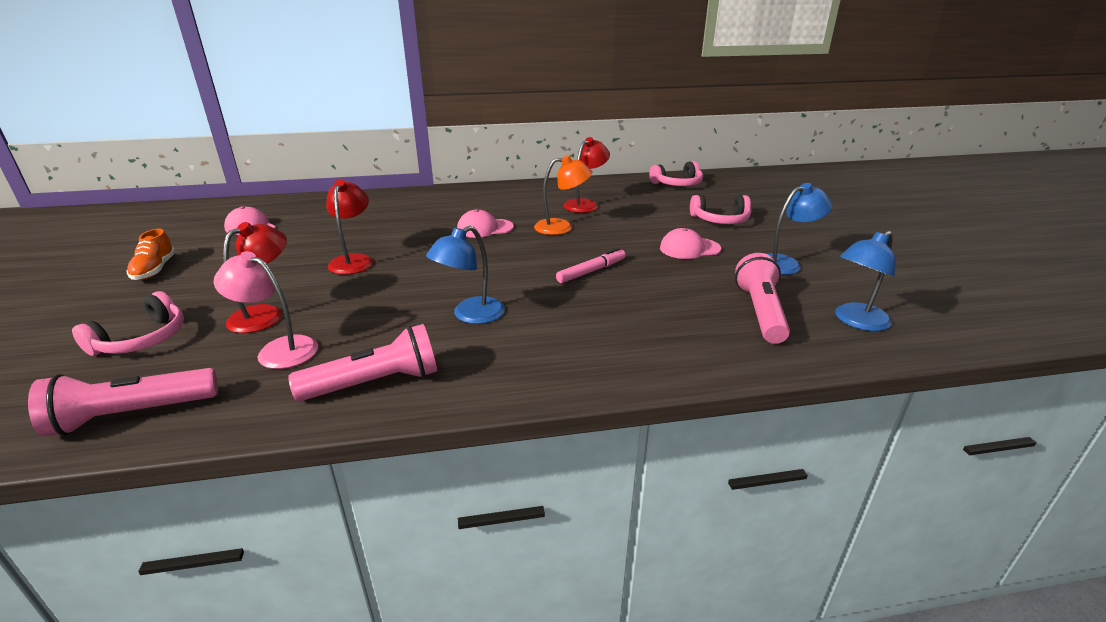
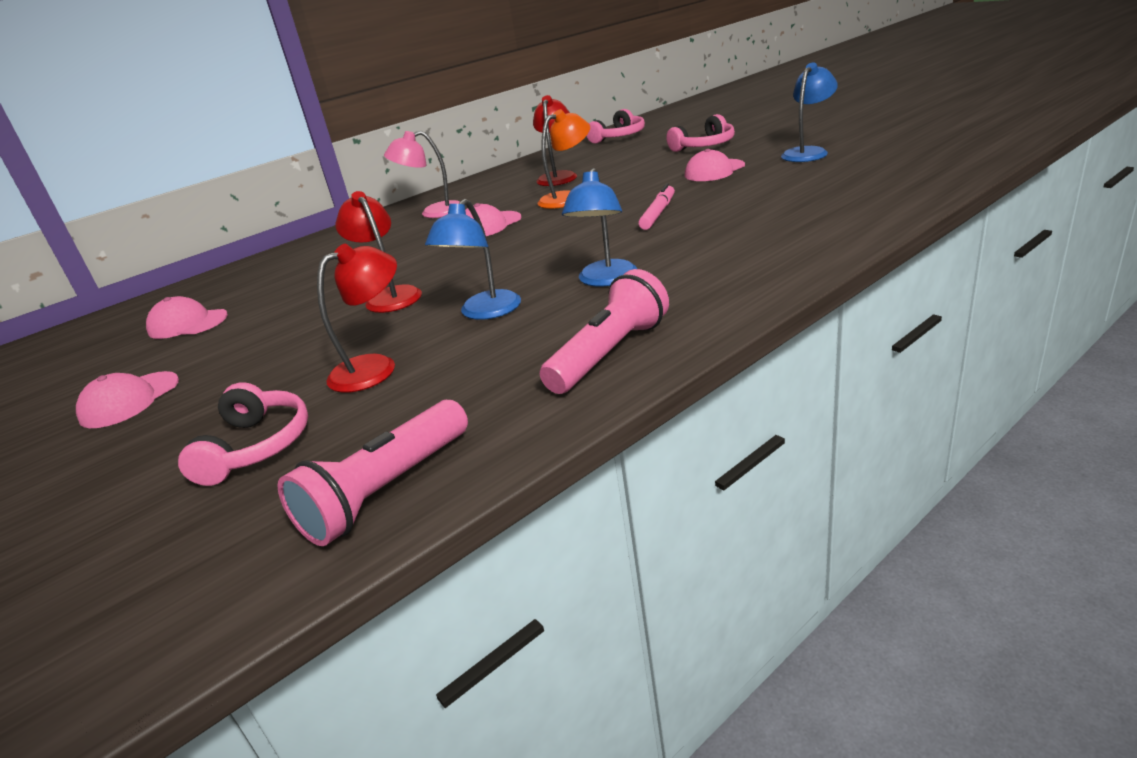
camera: 25 degrees left, 0 degrees up
orange shoe [126,229,176,280] -> pink cap [76,371,179,428]
pink lamp [214,251,318,369] -> pink lamp moved to [384,131,460,218]
red lamp [223,222,287,333] -> red lamp turned 45 degrees clockwise [317,244,397,393]
pink flashlight [735,253,790,344] -> none
blue lamp [835,231,896,331] -> blue lamp moved to [425,199,521,320]

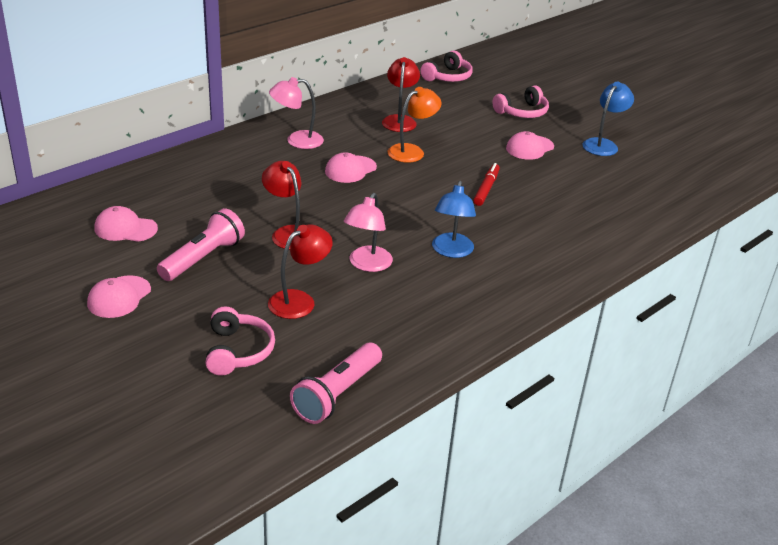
camera: 10 degrees left, 5 degrees up
blue lamp [425,199,521,320] -> pink lamp [344,193,393,272]
pink flashlight [540,269,669,394] -> pink flashlight moved to [157,208,245,281]
pink marker [638,183,675,230] -> red marker [473,163,500,206]

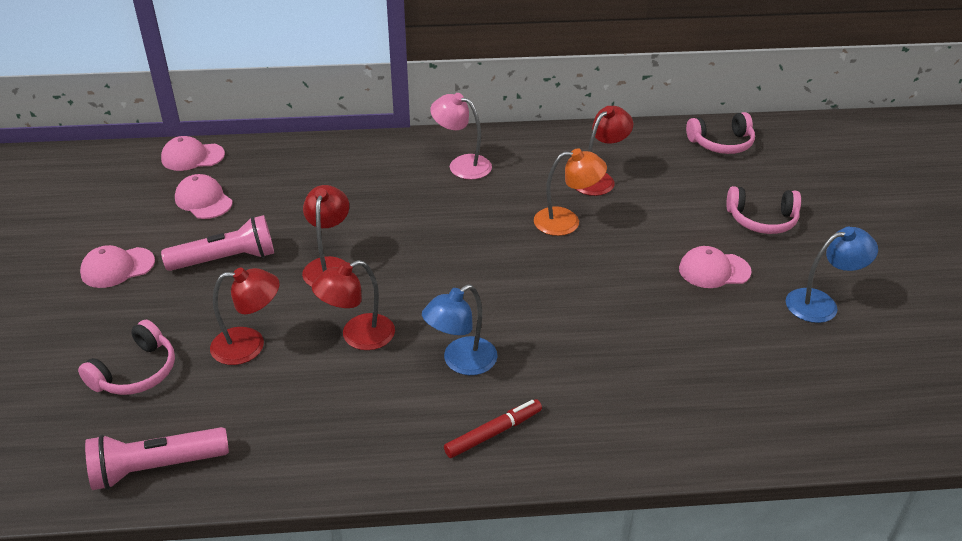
camera: 40 degrees right, 5 degrees up
pink cap [325,152,377,183] -> pink cap moved to [161,136,225,171]
pink lamp [344,193,393,272] -> red lamp [312,260,395,350]
red marker [473,163,500,206] -> red marker moved to [444,399,542,458]

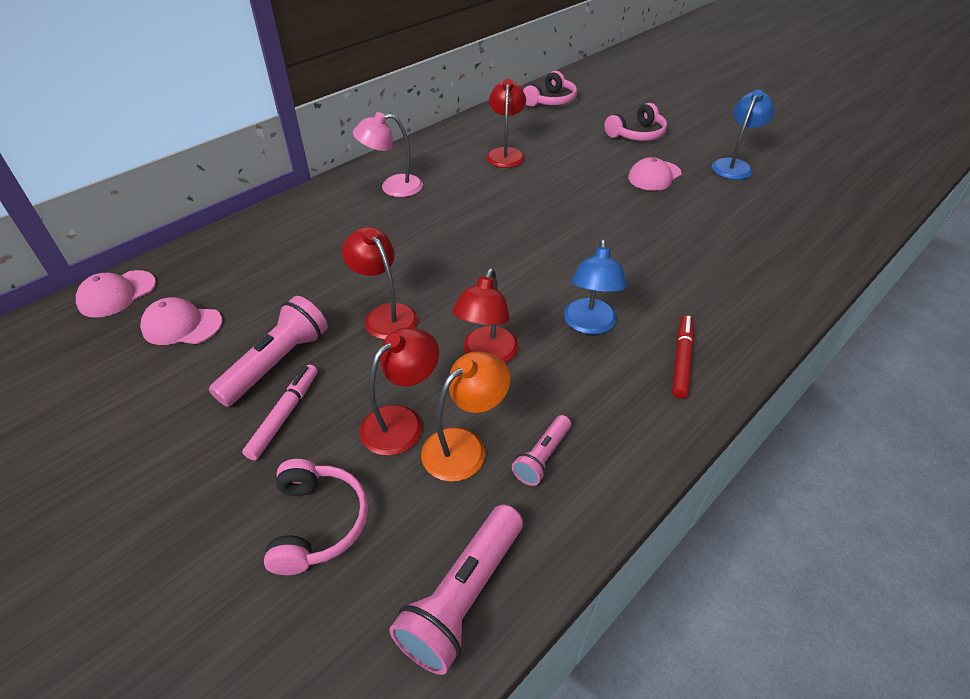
camera: 40 degrees left, 5 degrees up
pink cap [80,245,155,288] -> none
orange lamp [534,148,607,236] -> orange lamp moved to [421,351,510,482]
none -> pink marker [242,364,318,461]
none -> pink flashlight [512,415,571,486]

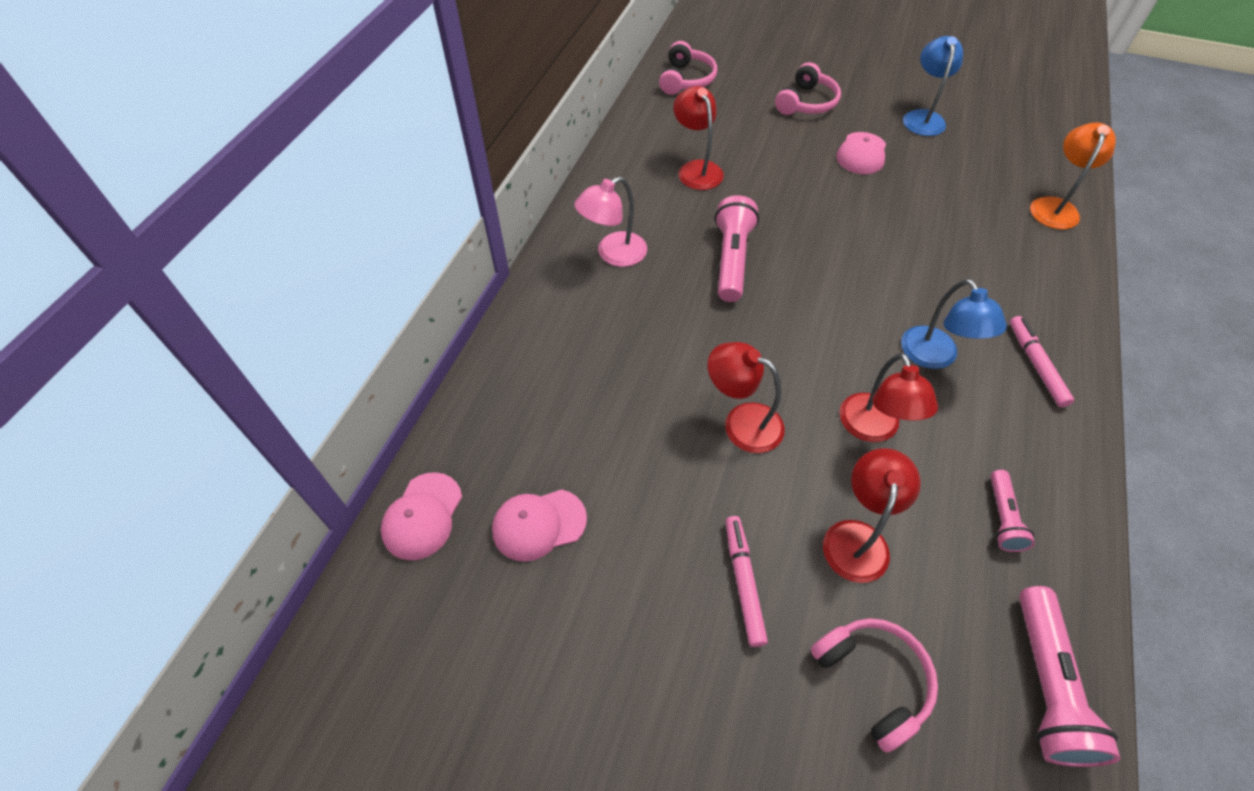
camera: 25 degrees left, 10 degrees up
pink flashlight [209,296,328,407] -> pink flashlight moved to [715,195,759,302]
orange lamp [421,351,510,482] -> orange lamp moved to [1030,123,1116,229]
red marker [672,315,694,399] -> pink marker [1010,316,1074,407]

